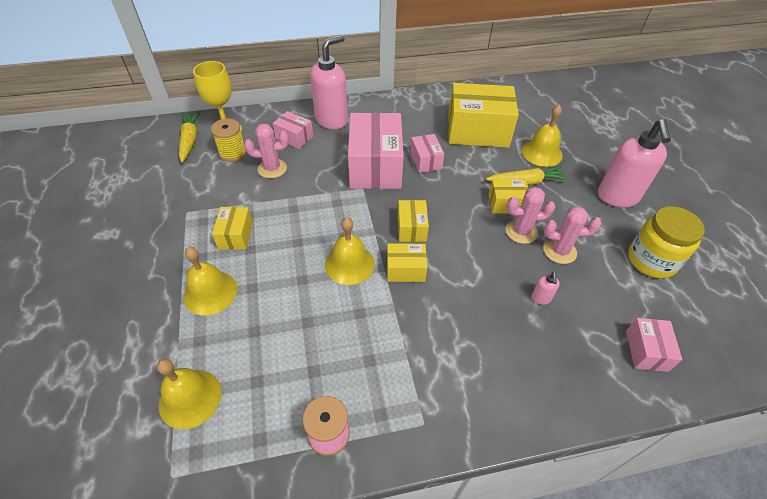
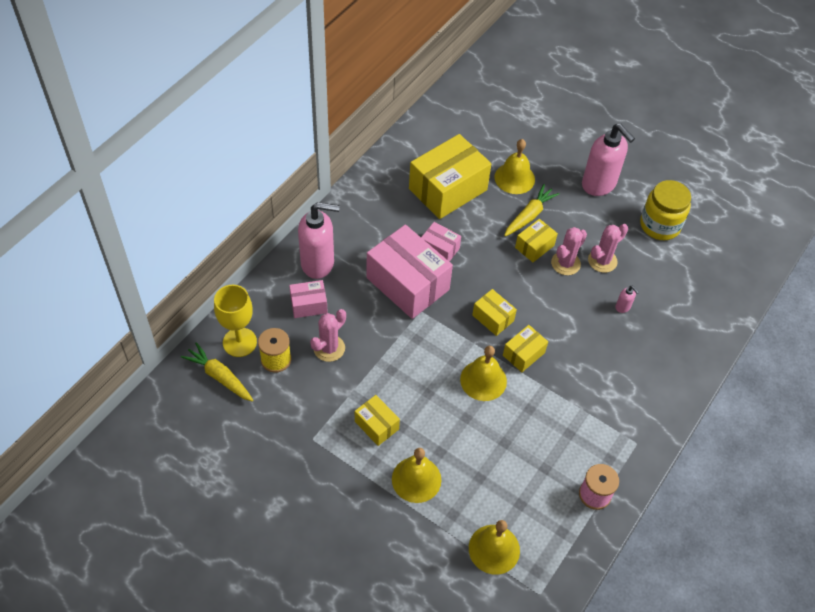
camera: 45 degrees left, 5 degrees up
pink soap dispenser [310,35,348,129] -> pink soap dispenser turned 90 degrees clockwise [298,202,340,279]
pink box [626,318,683,372] -> none

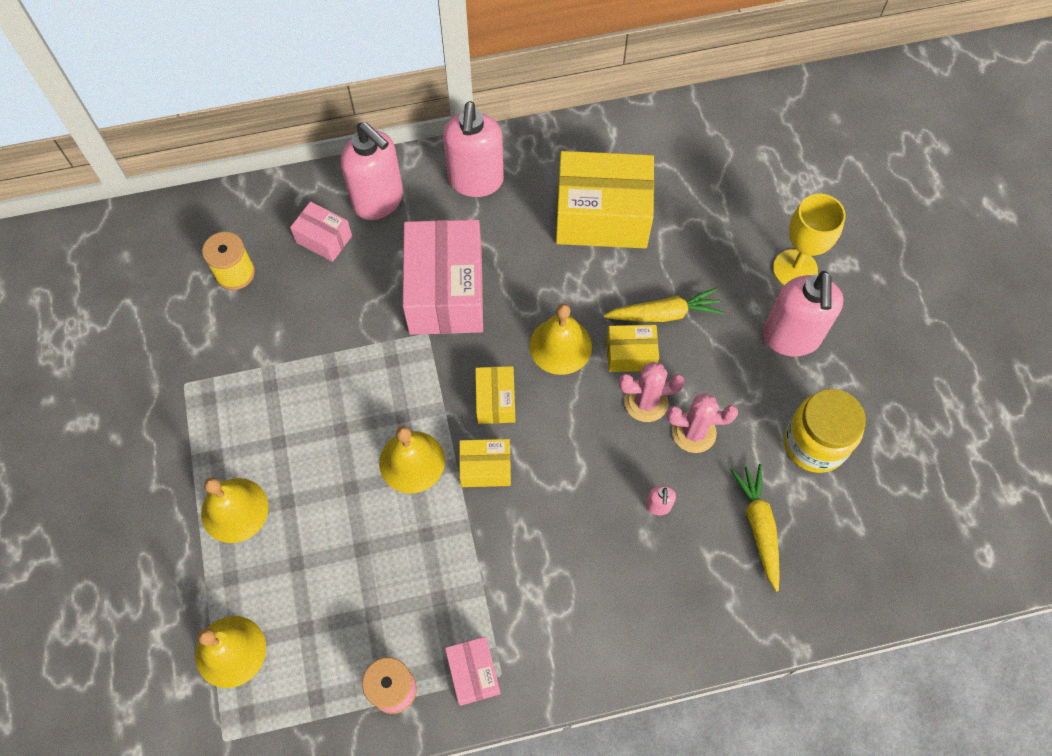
camera: 45 degrees right, 10 degrees up
yellow carrot [181,342,253,401] -> yellow carrot moved to [731,464,780,592]
yellow goblet [214,285,257,357] -> yellow goblet moved to [773,194,846,286]
pink cactus [310,309,346,362] -> none
yellow box [355,395,400,446] -> none
pink box [421,222,461,262] -> pink box moved to [445,636,500,706]
yellow bell [494,139,535,194] -> yellow bell moved to [529,304,592,375]
none -> pink soap dispenser [443,101,504,197]

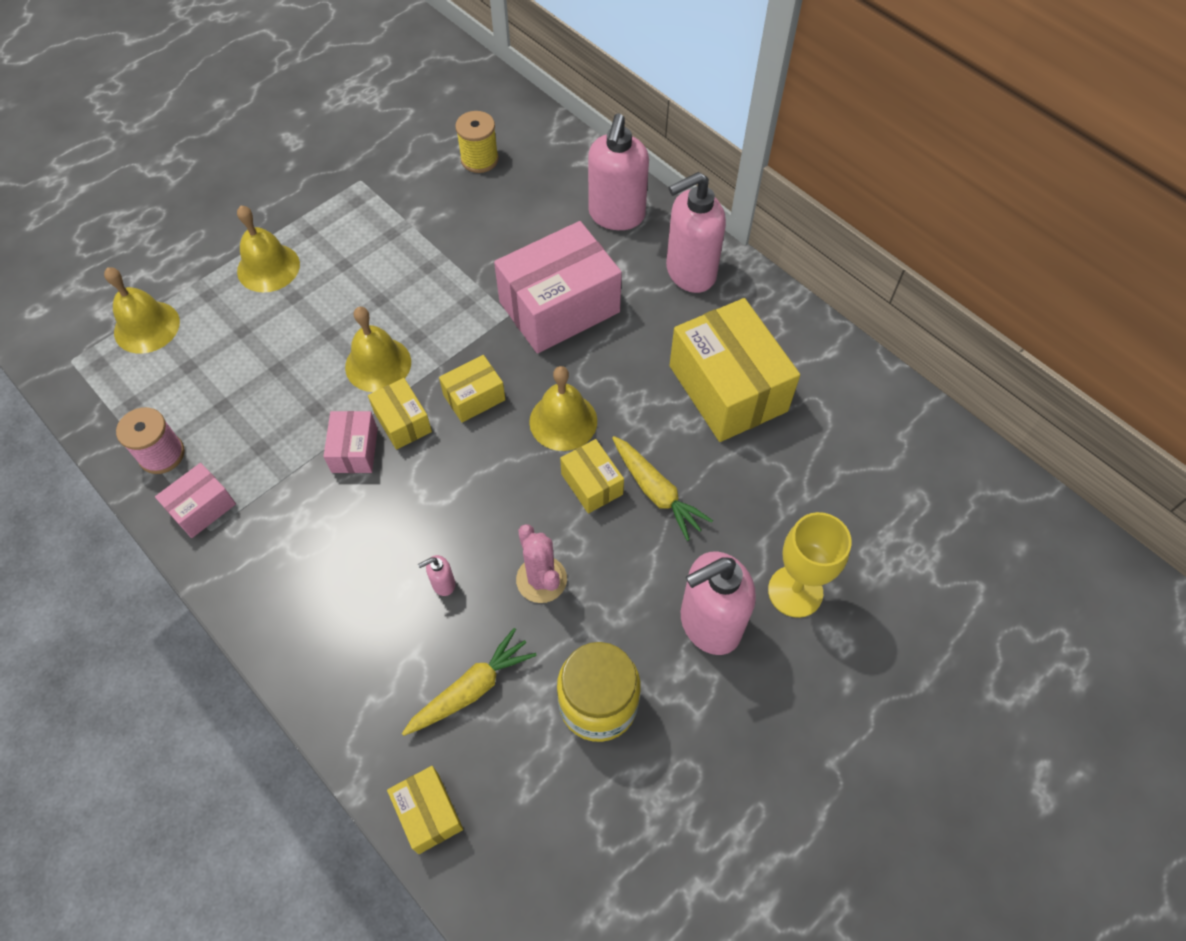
camera: 60 degrees right, 5 degrees down
pink box [290,201,352,262] -> pink box moved to [324,411,378,473]
pink cactus [619,362,685,422] -> none
none -> yellow box [387,766,463,854]

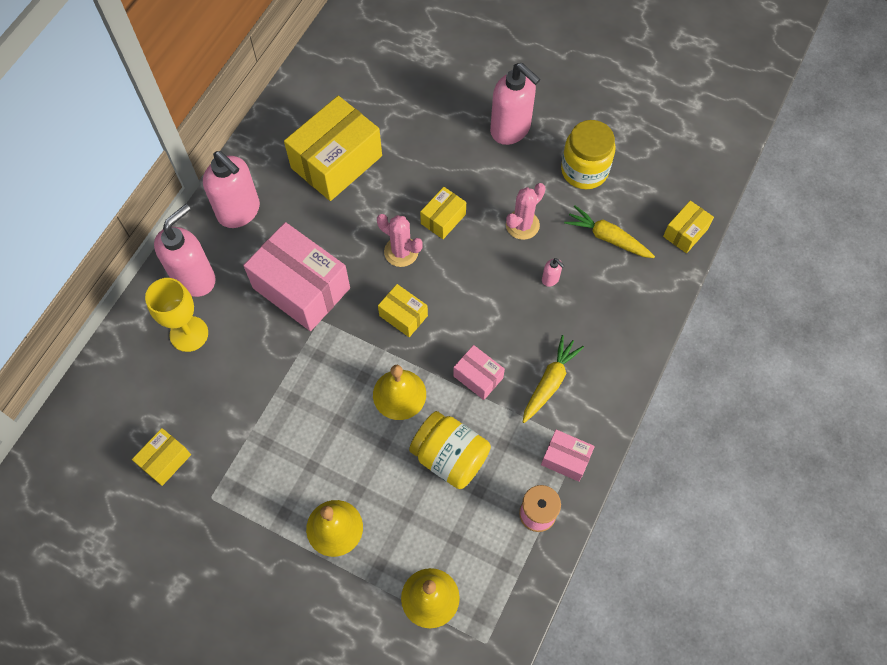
camera: 110 degrees left, 5 degrees up
pink box [324,411,378,473] -> pink box turned 60 degrees clockwise [453,345,505,400]
yellow box [368,378,432,450] -> yellow box moved to [132,428,191,486]
yellow spool [455,111,499,173] -> none
yellow bell [529,366,597,451] -> pink cactus [377,214,423,267]
pink soap dispenser [588,114,649,230] -> pink soap dispenser turned 45 degrees counterclockwise [154,204,216,297]
yellow carrot [612,436,713,541] -> yellow carrot moved to [523,335,584,423]
yellow goblet [768,512,852,618] -> yellow goblet moved to [145,278,208,352]
none -> yellow jar [409,411,491,489]

